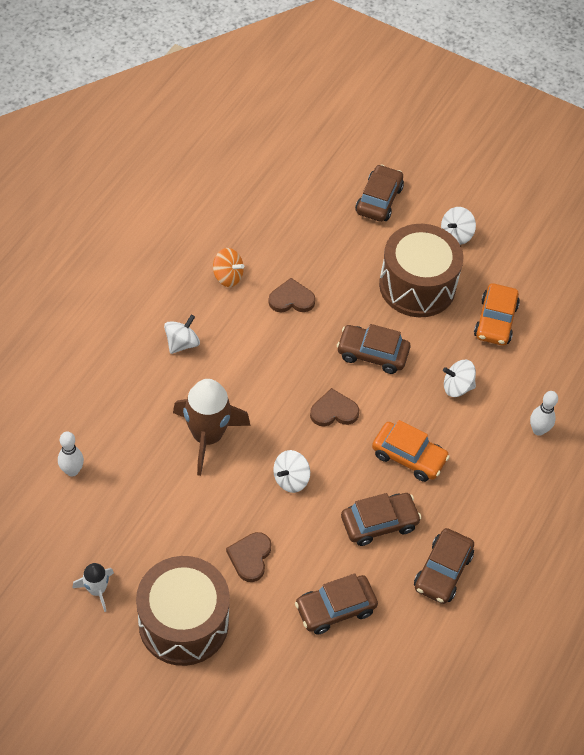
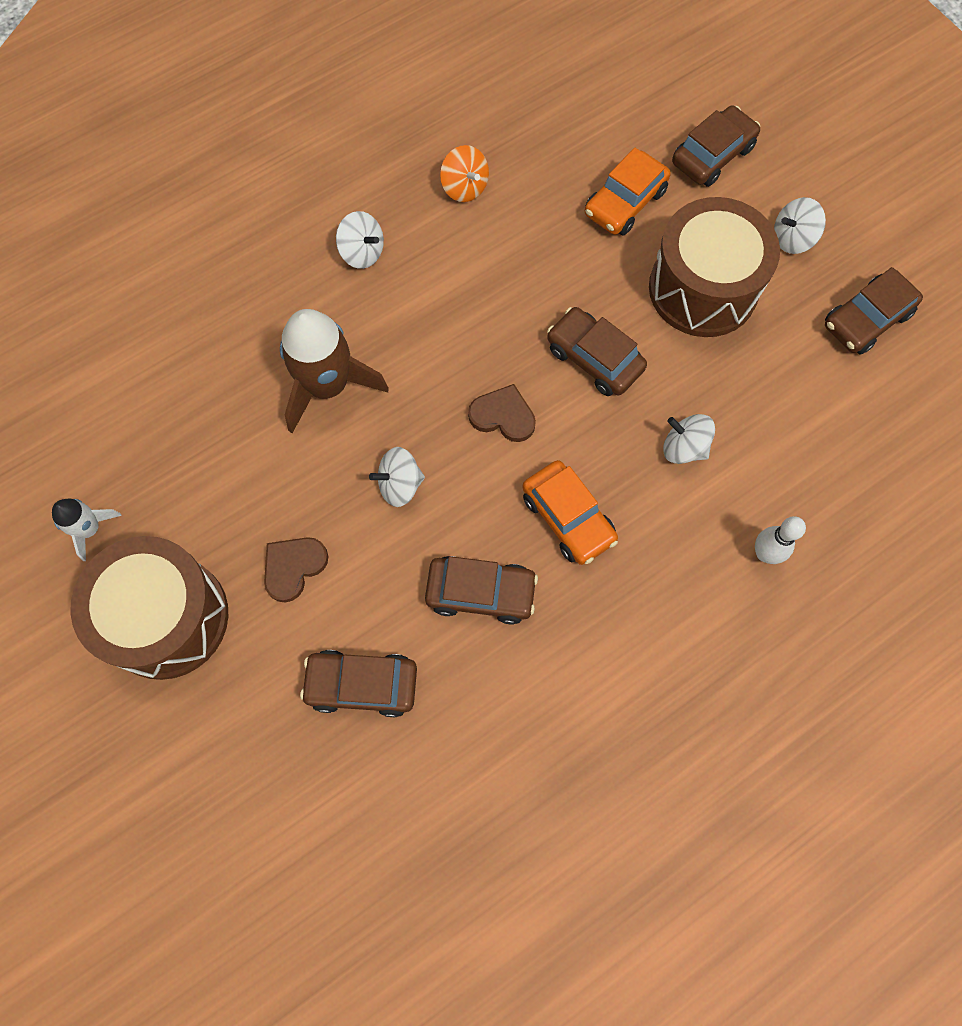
camera: 30 degrees right, 15 degrees up
white bowling pin [58,431,84,477] -> none
white spinning top [164,315,200,354] -> white spinning top turned 60 degrees clockwise [336,211,384,269]
brown heart [268,278,316,312] -> none
brown car [414,528,474,604] -> brown car moved to [825,267,923,355]
orange car [474,283,520,346] -> orange car moved to [585,148,671,236]

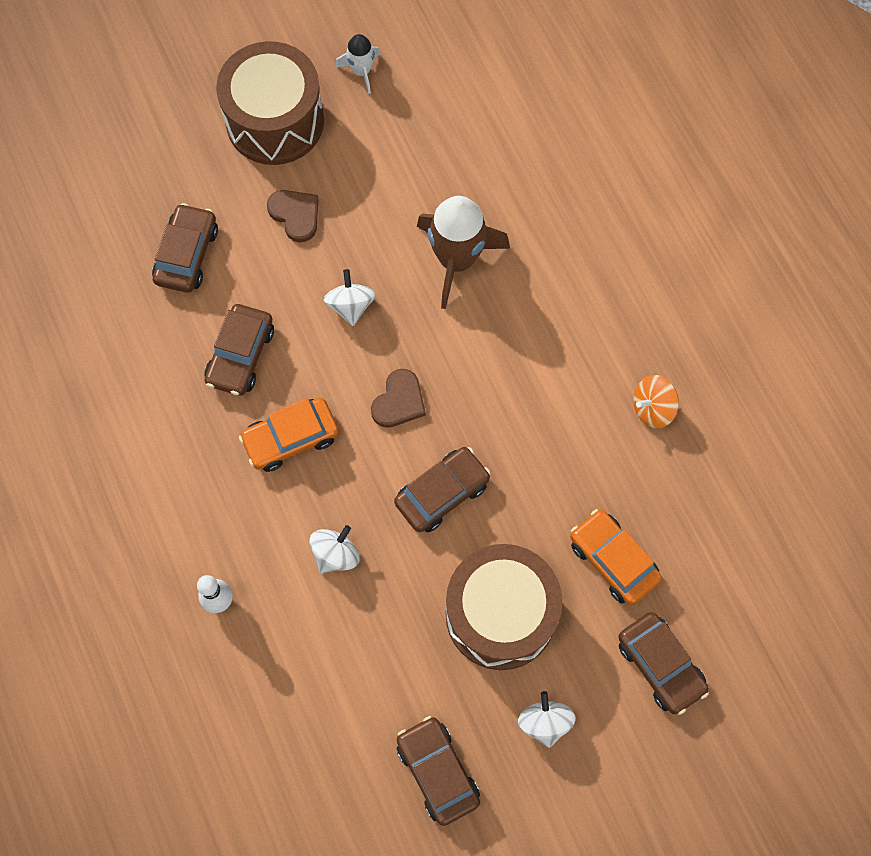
camera: 100 degrees right, 0 degrees up
white spinning top [336,211,384,269] -> none

